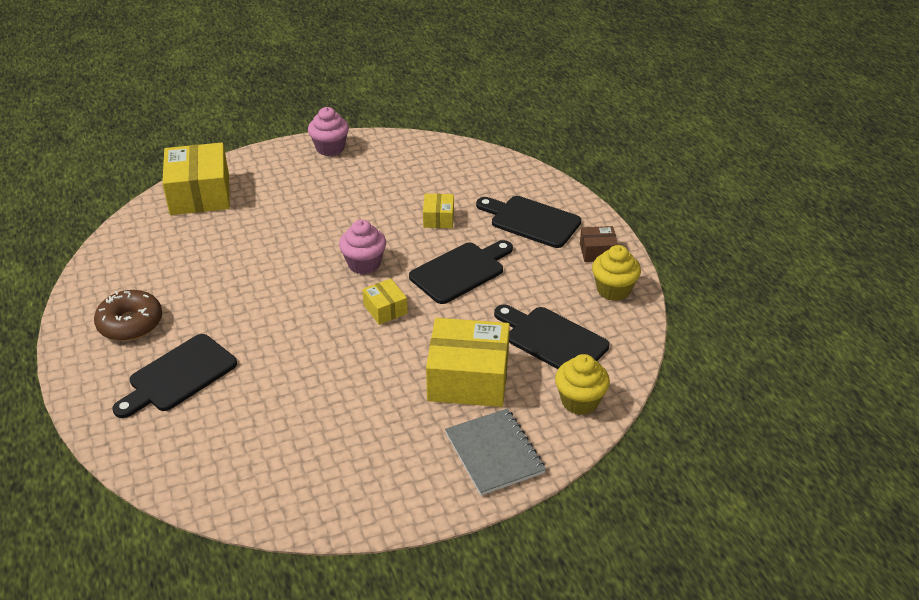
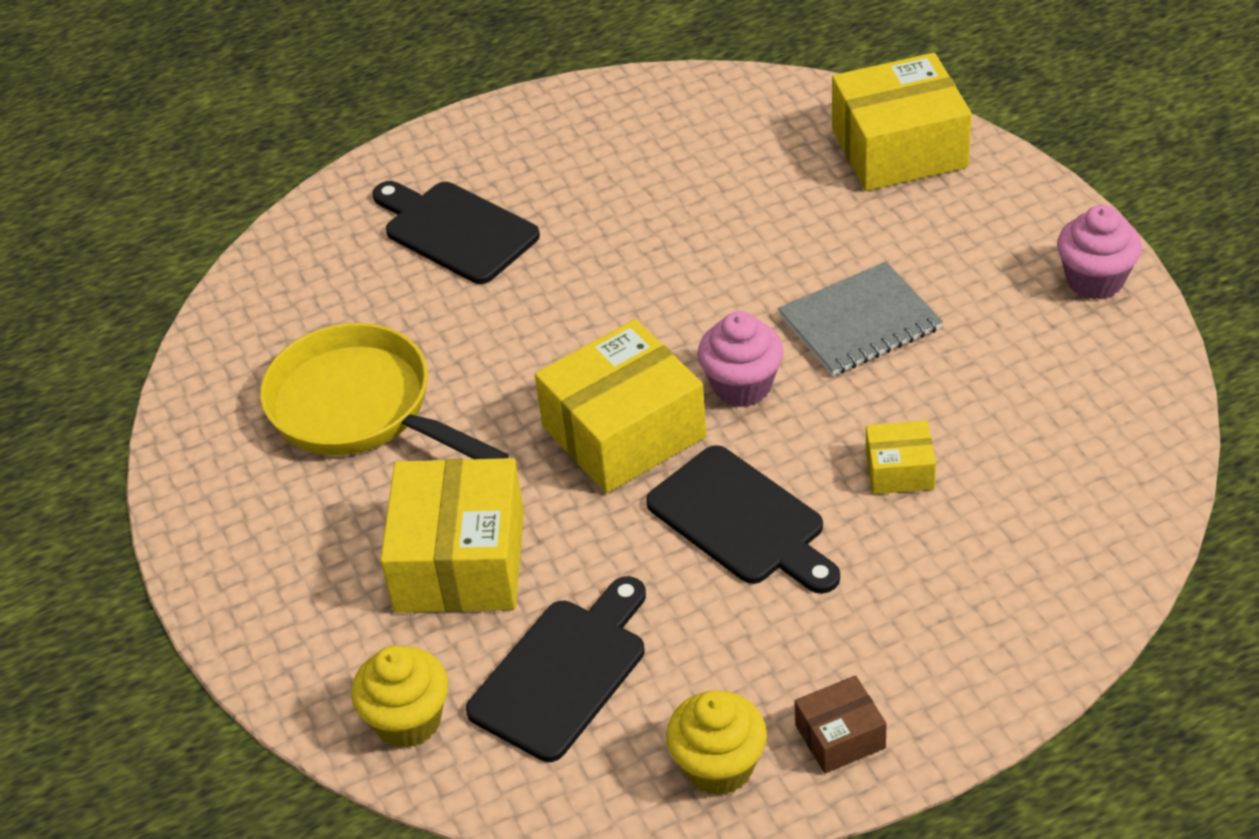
camera: 90 degrees right, 5 degrees up
brown donut [94,290,162,341] -> none
yellow box [362,279,408,325] -> yellow box [535,319,707,493], size x2.04
grey notebook [445,408,546,495] -> grey notebook moved to [778,262,943,376]
black cutting board [476,196,581,248] -> none
brown box [580,226,618,262] -> brown box turned 75 degrees clockwise [795,675,887,773]
none -> yellow pan [260,323,509,459]

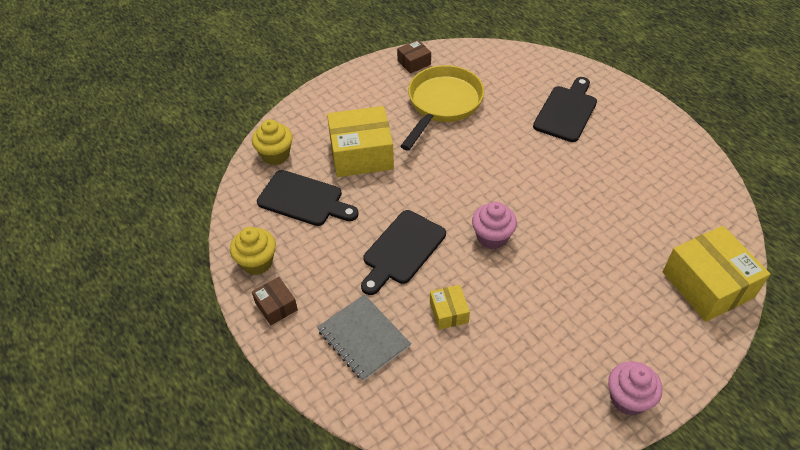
camera: 75 degrees right, 5 degrees up
yellow box [535,319,707,493] -> none
grey notebook [778,262,943,376] -> grey notebook moved to [317,294,411,381]
none -> brown box [397,40,431,74]

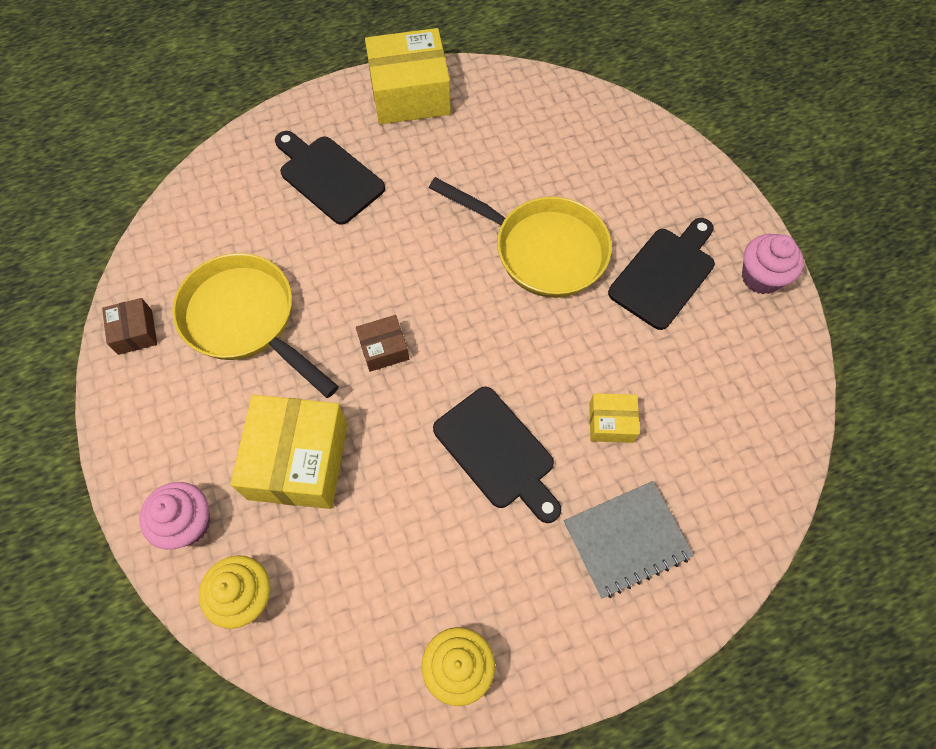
camera: 75 degrees left, 15 degrees up
brown box [252,277,298,325] -> brown box moved to [356,315,409,372]
black cutting board [257,170,359,226] -> black cutting board moved to [608,218,715,330]
pink cupcake [472,202,517,250] -> pink cupcake moved to [139,482,210,550]
yellow box [663,226,770,322] -> yellow box moved to [365,28,451,124]
none -> yellow pan [429,177,612,298]

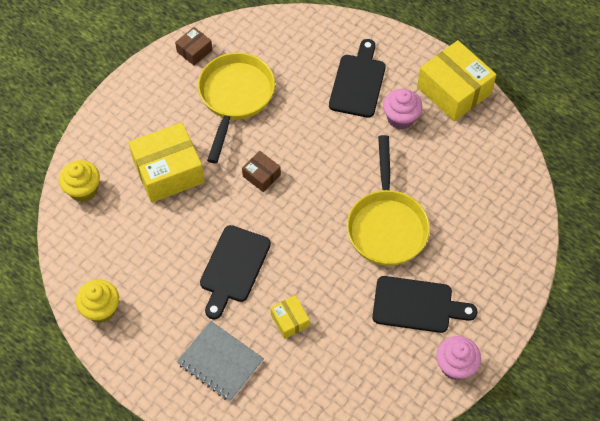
camera: 60 degrees right, 5 degrees down
pink cupcake [139,482,210,550] -> pink cupcake moved to [383,89,422,130]

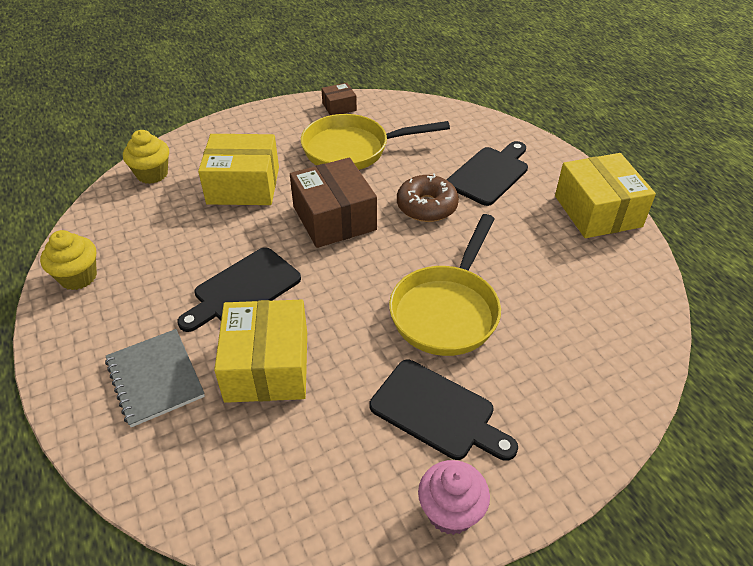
camera: 25 degrees right, 15 degrees down
yellow pan [198,53,275,163] -> yellow pan turned 135 degrees counterclockwise [301,114,450,170]
brown box [242,151,281,192] -> brown box [290,157,377,248], size x2.04
yellow box [270,295,310,339] -> yellow box [214,300,307,403], size x2.04
pink cupcake [383,89,422,130] -> none
none -> brown donut [397,174,459,222]

